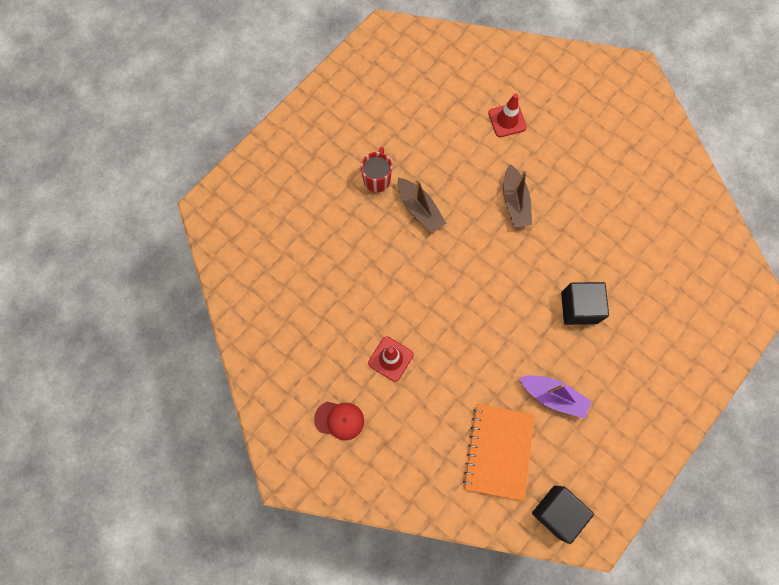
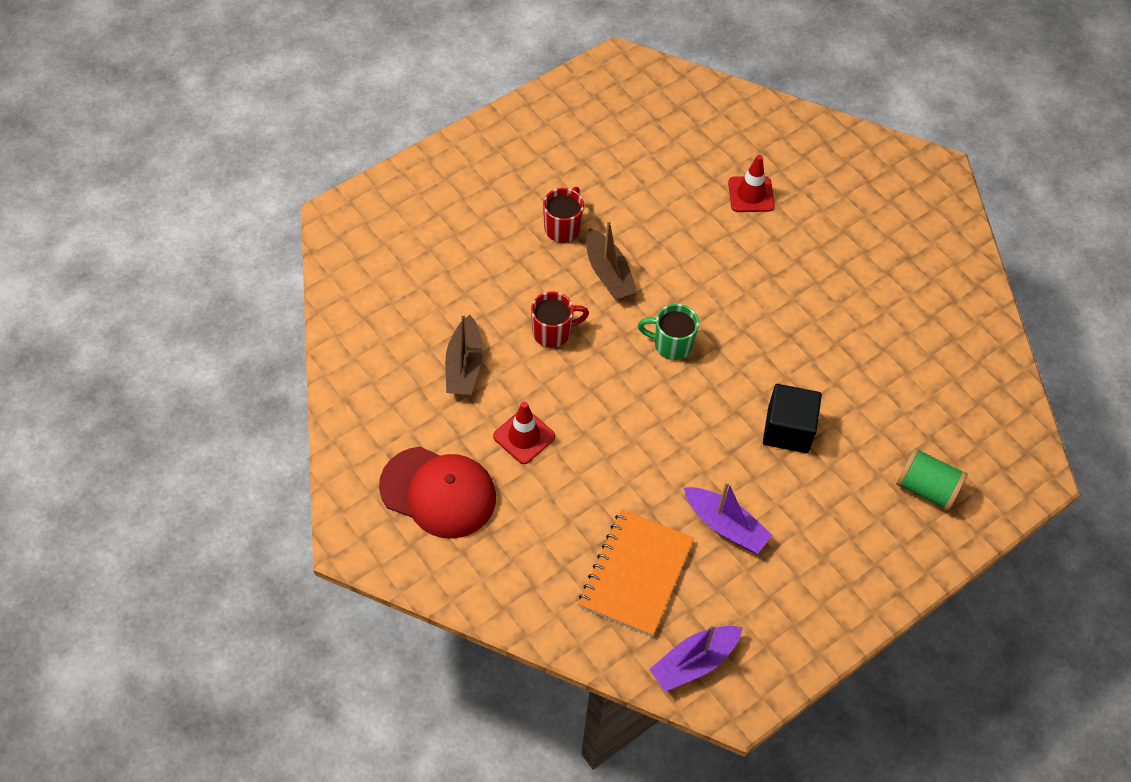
camera: 10 degrees right, 15 degrees down
red cap [314,402,364,440] -> red cap [379,447,496,539], size x1.79
brown boat [503,164,532,227] -> brown boat moved to [445,313,483,395]
black cube [532,485,594,544] -> purple boat [649,623,743,692]
none -> red mug [531,291,589,348]
none -> green mug [638,304,699,360]
none -> green spool [896,447,968,511]

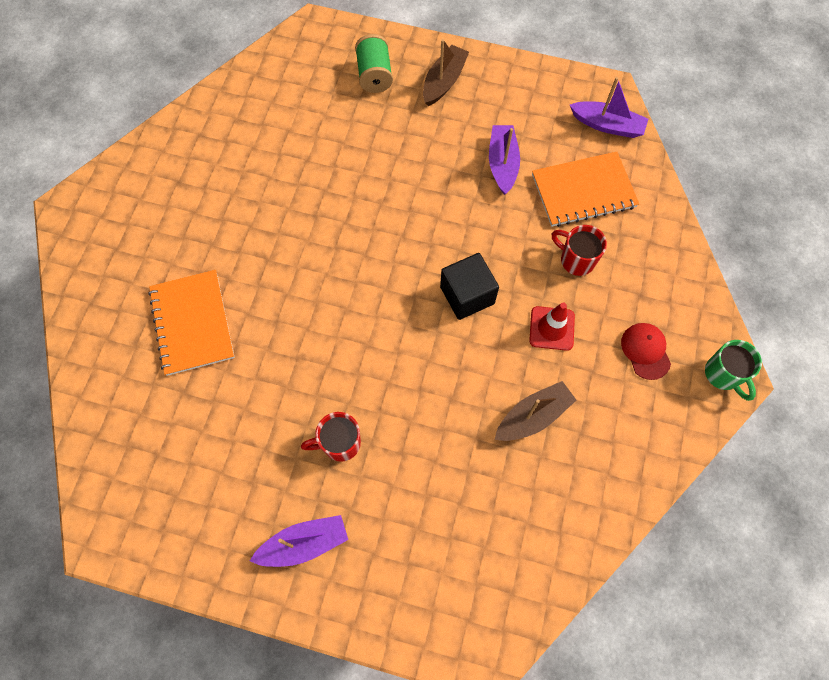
camera: 125 degrees left, 10 degrees up
red cap [379,447,496,539] -> red cap [621,323,671,380], size x0.56
red mug [531,291,589,348] -> red mug moved to [552,225,607,276]
brown boat [586,220,638,300] -> brown boat moved to [423,39,469,106]
green mug [638,304,699,360] -> green mug moved to [705,340,762,401]
red traffic cone [728,155,775,212] -> orange notebook [148,270,235,376]
black cube [763,384,822,453] -> black cube moved to [440,253,499,320]
none -> purple boat [250,515,348,567]

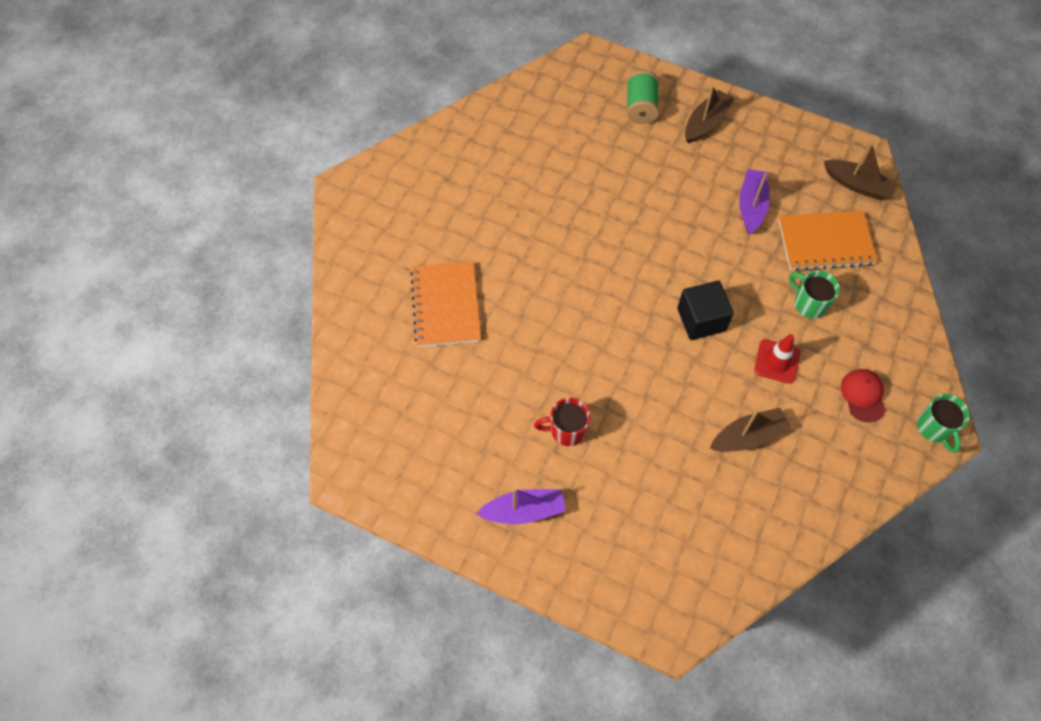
camera: 10 degrees right, 5 degrees down
red mug [552,225,607,276] -> green mug [789,270,840,319]
purple boat [570,77,648,138] -> brown boat [824,142,898,200]

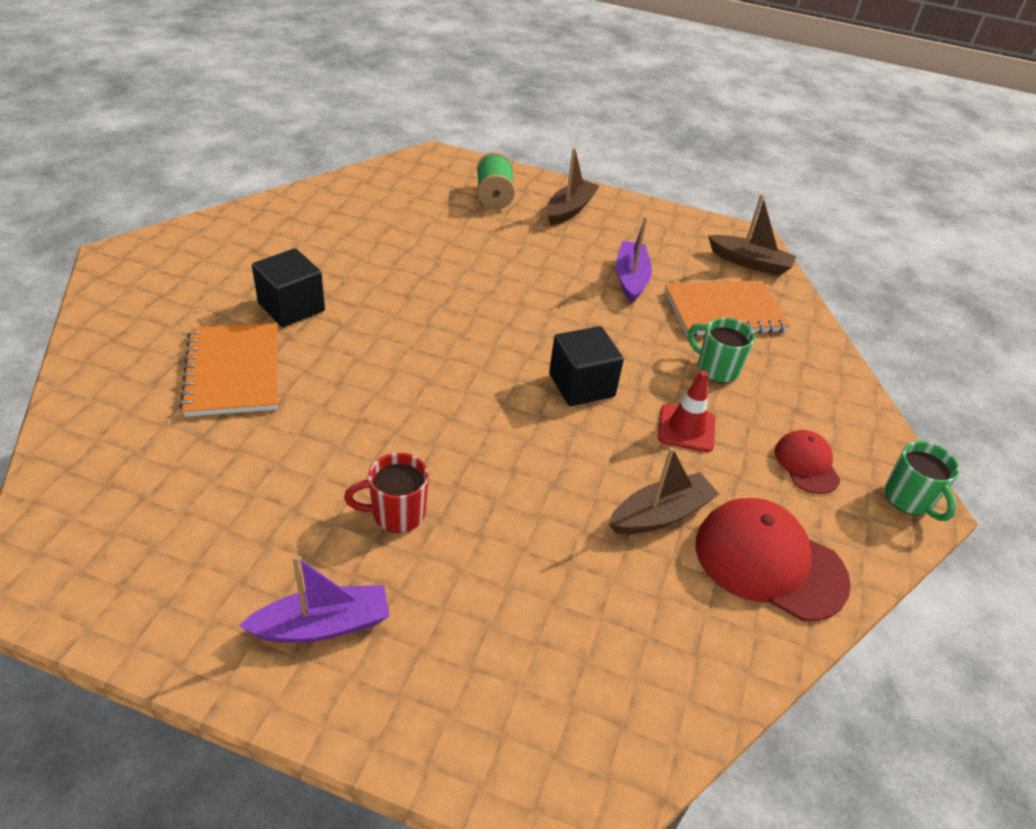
camera: 10 degrees left, 20 degrees down
none -> black cube [252,248,325,327]
none -> red cap [696,498,851,621]

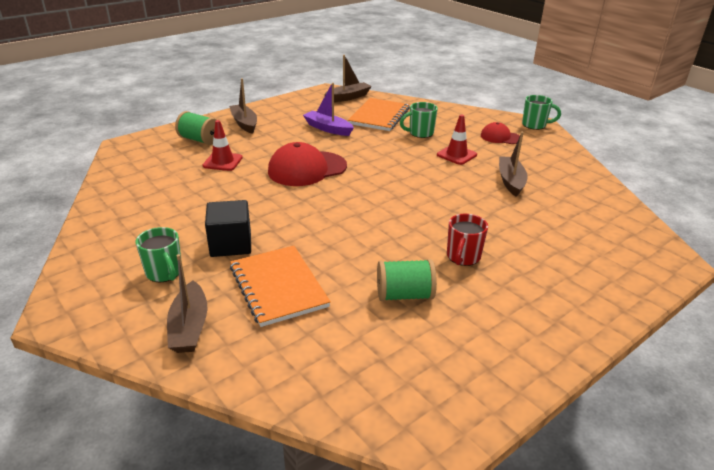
camera: 55 degrees left, 10 degrees down
orange notebook [179,323,278,417] -> orange notebook turned 45 degrees clockwise [230,246,331,327]
purple boat [239,555,390,643] -> none
black cube [549,326,624,406] -> none
red cap [696,498,851,621] -> red cap moved to [268,142,347,186]
none -> green mug [136,227,182,282]
none -> brown boat [167,254,207,353]
none -> red traffic cone [202,120,243,171]
none -> green spool [377,259,437,301]

